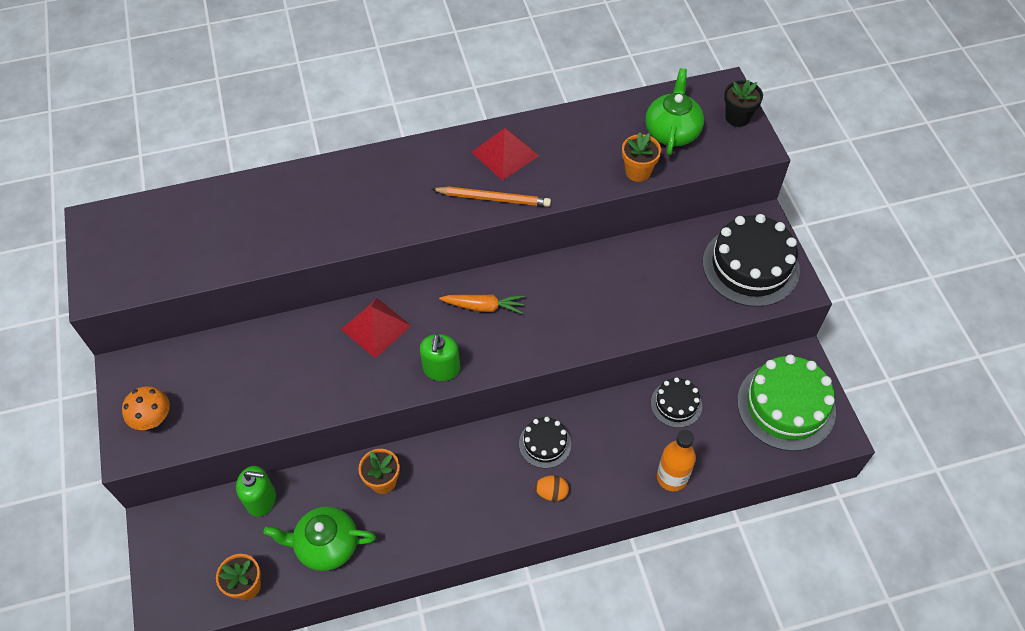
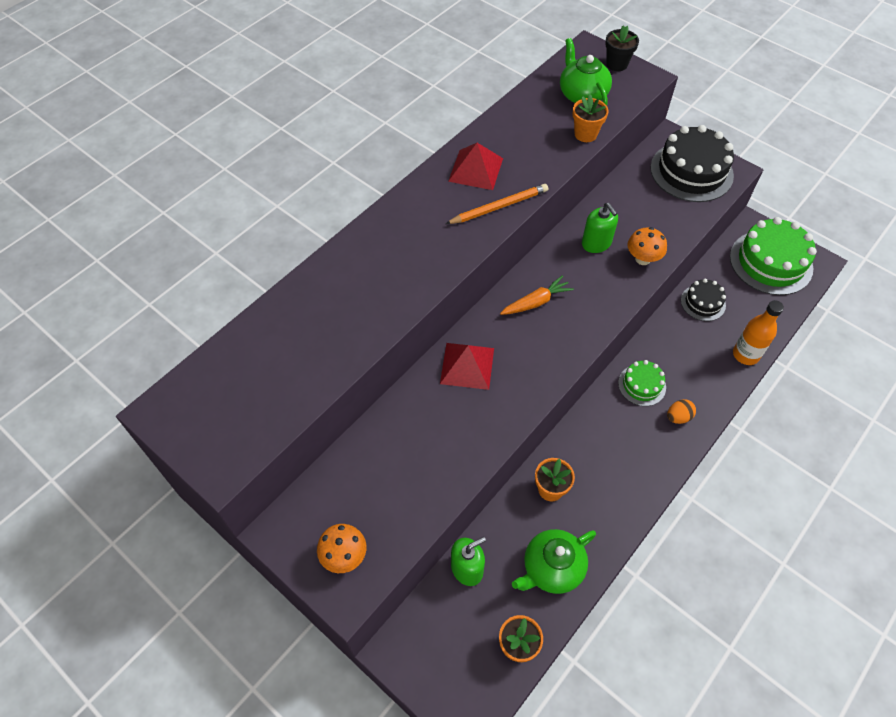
camera: 35 degrees left, 0 degrees up
green soap dispenser [420,334,460,381] -> green soap dispenser moved to [582,203,618,253]
black cake [519,417,571,468] -> green cake [618,360,666,406]
none -> orange mushroom [628,227,667,265]

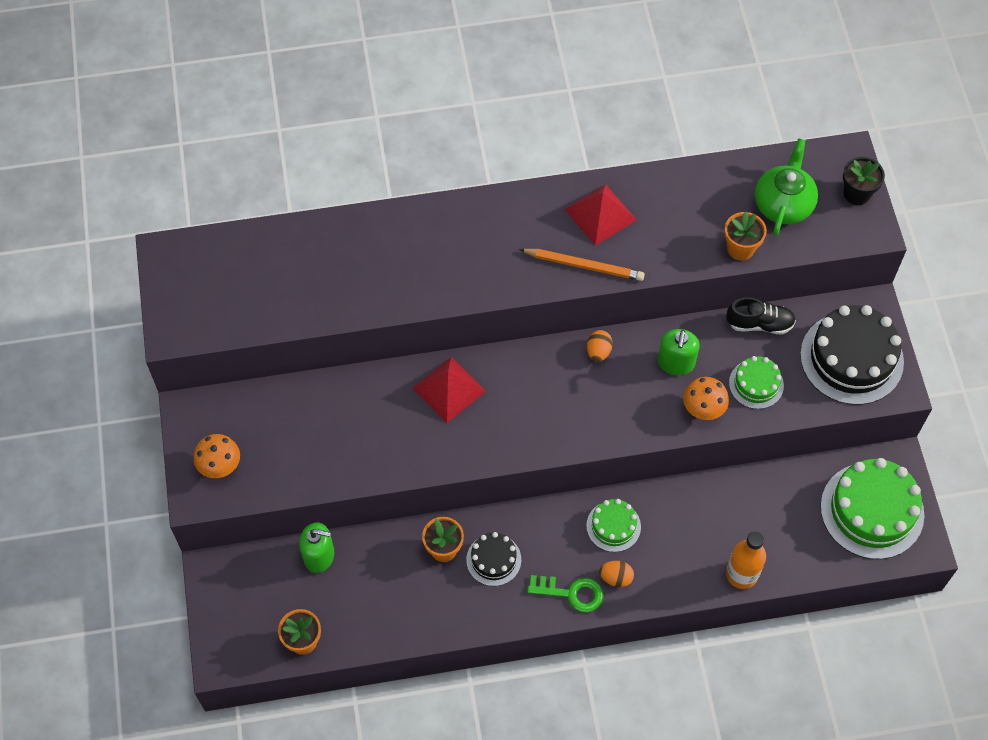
camera: 40 degrees right, 5 degrees up
orange carrot [500,275,574,315] -> none
green teapot [512,529,596,594] -> none
black cake [681,279,726,321] -> black cake moved to [466,532,521,586]
none -> green key [527,575,604,613]
none -> orange egg [587,330,613,362]
none -> black shoe [726,297,796,334]
none -> green cake [729,356,784,409]

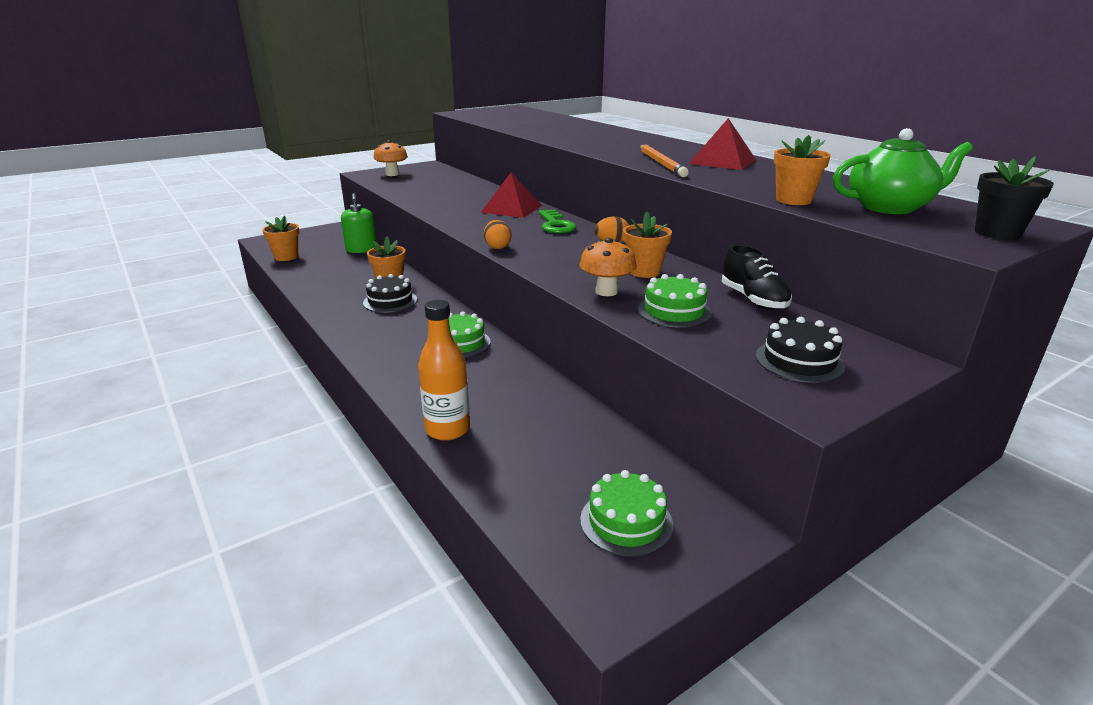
camera: 65 degrees right, 35 degrees down
green key [527,575,604,613] -> green key moved to [538,209,576,234]
orange egg [599,561,634,587] -> orange egg moved to [484,220,511,249]
green soap dispenser [658,329,699,375] -> orange flower pot [623,212,672,278]
black cake [800,305,904,405] -> black cake [756,317,845,383], size x0.53
green cake [821,458,924,559] -> green cake [580,470,673,557], size x0.53

